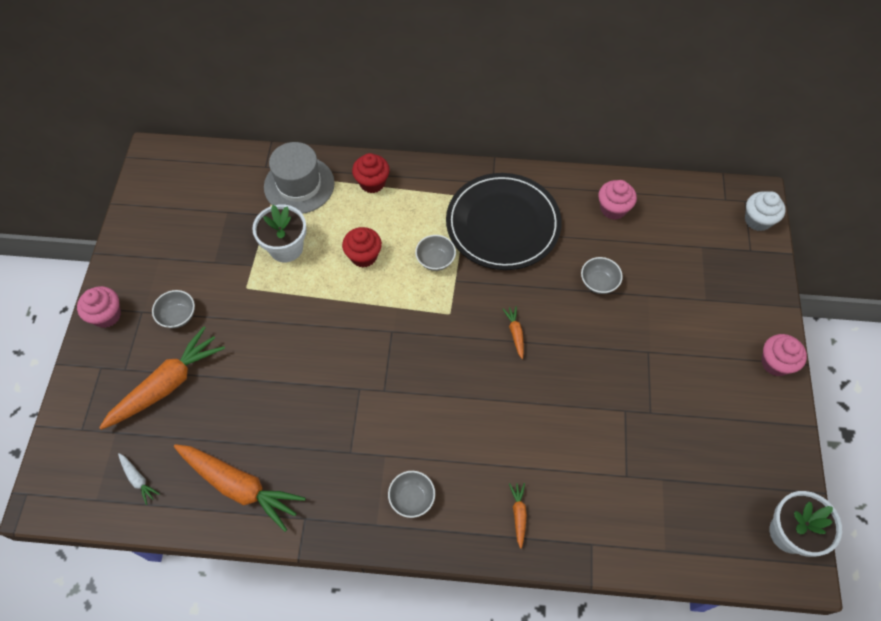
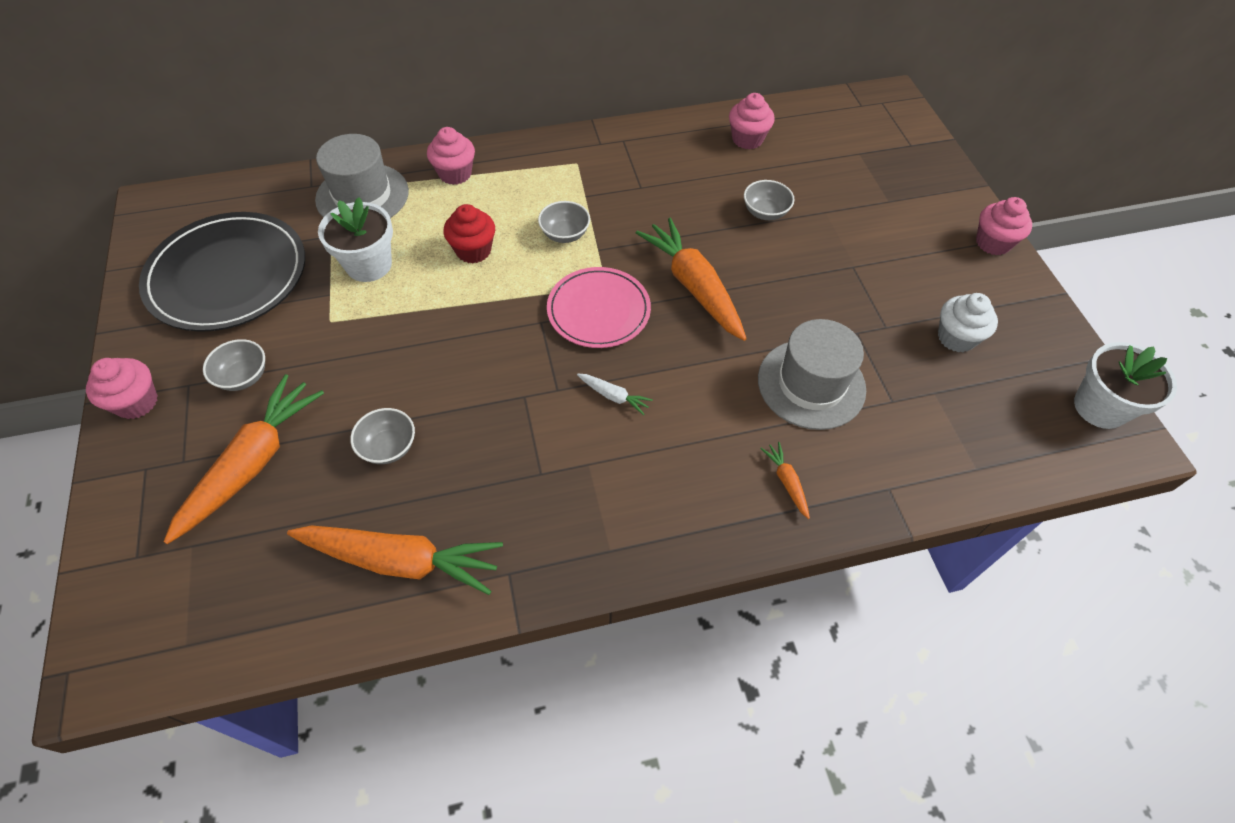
camera: 20 degrees left, 5 degrees down
white carrot [118,453,160,505] -> white carrot moved to [577,374,653,415]
red cupcake [352,153,390,193] -> pink cupcake [427,127,475,185]
grey bowl [388,471,435,518] -> grey bowl moved to [350,408,415,464]
black plate [446,173,562,270] -> black plate moved to [139,212,305,332]
orange carrot [503,306,524,359] -> orange carrot [636,217,747,341], size x2.30
white cupcake [745,191,786,231] -> white cupcake moved to [938,293,998,352]
none -> pink plate [547,267,651,348]
none -> grey hat [758,319,866,430]

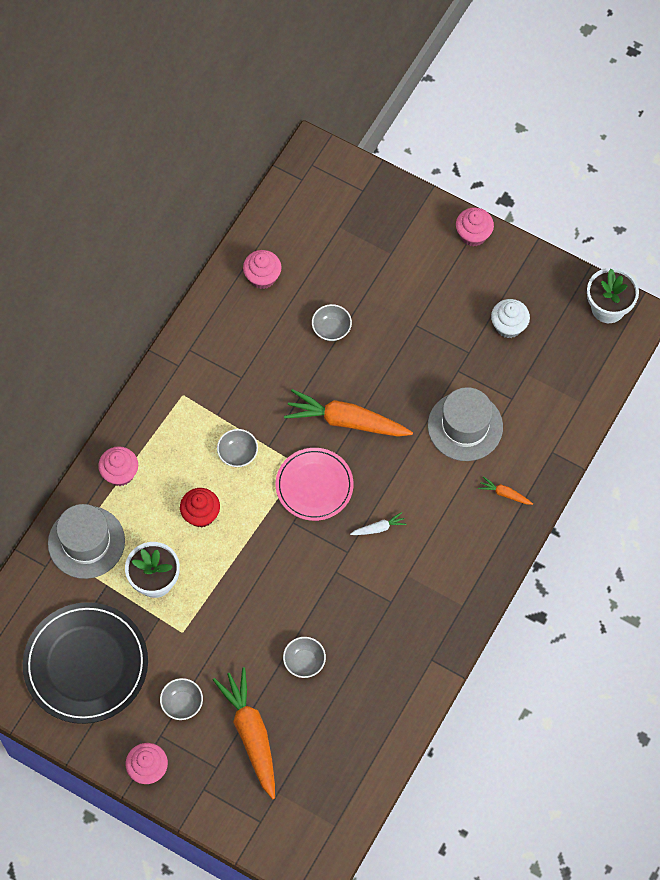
camera: 45 degrees left, 10 degrees up
orange carrot [287,525,503,595] -> none

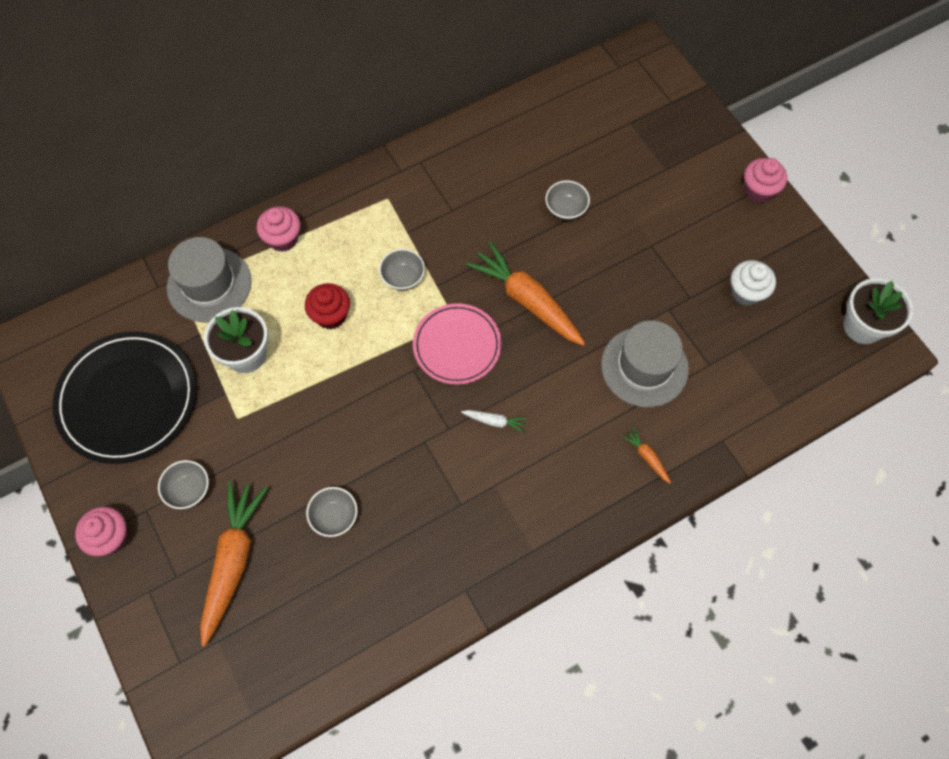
camera: 30 degrees right, 0 degrees up
pink cupcake [243,250,281,289] -> none

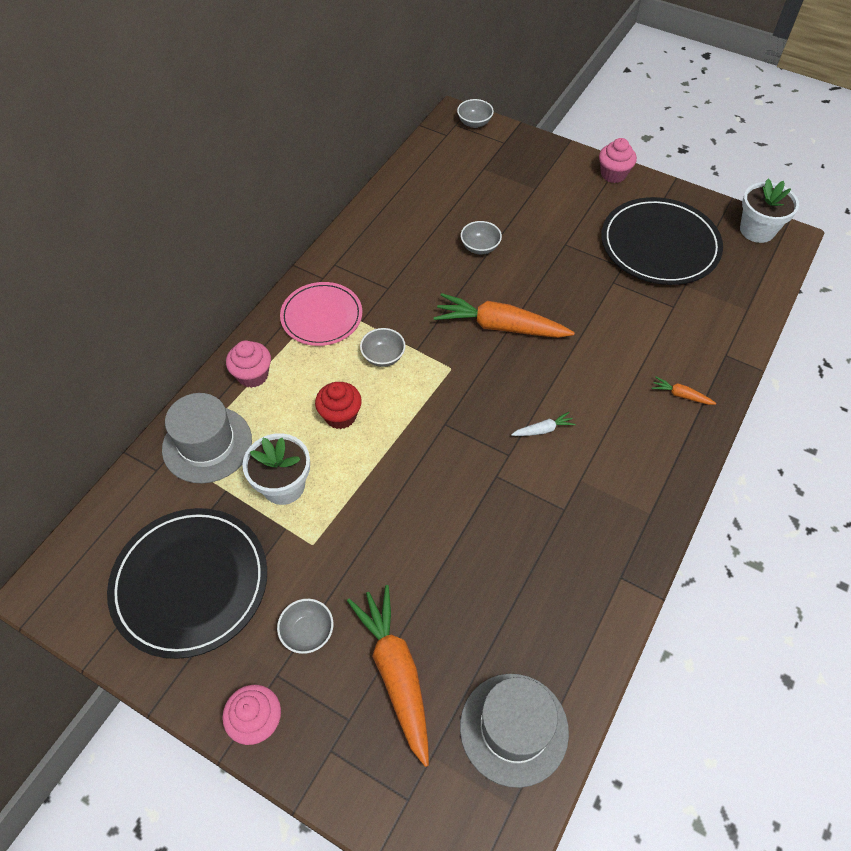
camera: 30 degrees left, 10 degrees down
grey bowl [306,487,358,537] -> grey bowl moved to [457,99,494,128]
pink plate [413,303,501,385] -> pink plate moved to [280,282,362,346]
grey hat [601,321,689,408] -> grey hat moved to [460,674,569,788]
white cupcake [731,260,776,306] -> black plate [601,197,723,285]

